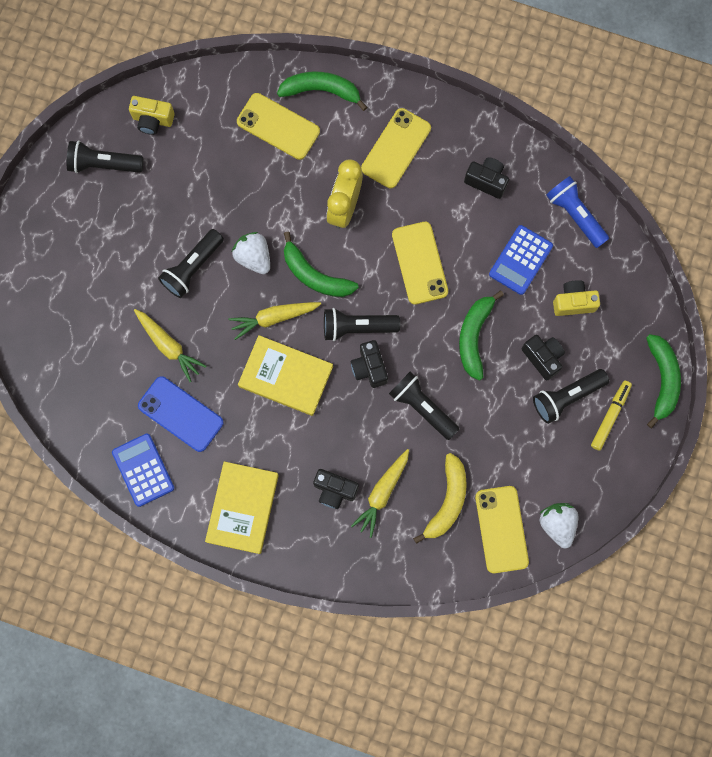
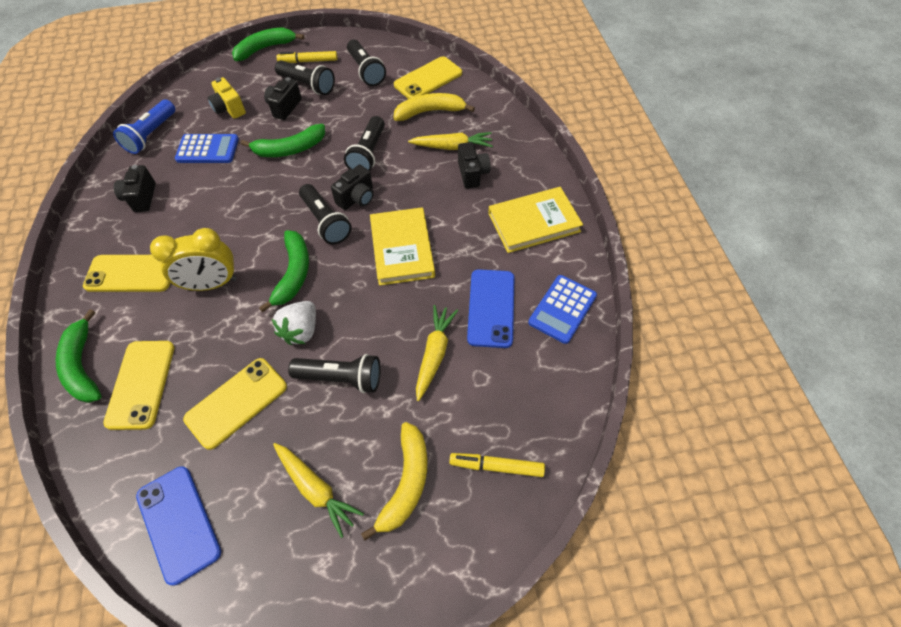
camera: 120 degrees left, 20 degrees down
black flashlight [67,141,143,173] -> black flashlight moved to [347,40,386,86]
yellow camera [129,96,175,135] -> blue phone [136,466,221,586]
yellow carrot [228,302,321,340] -> yellow carrot moved to [273,443,364,538]
yellow phone [392,222,448,305] -> yellow phone moved to [183,358,287,450]
white strawberry [540,503,578,548] -> none
none -> yellow banana [361,422,427,541]
none -> yellow marker [449,453,545,477]

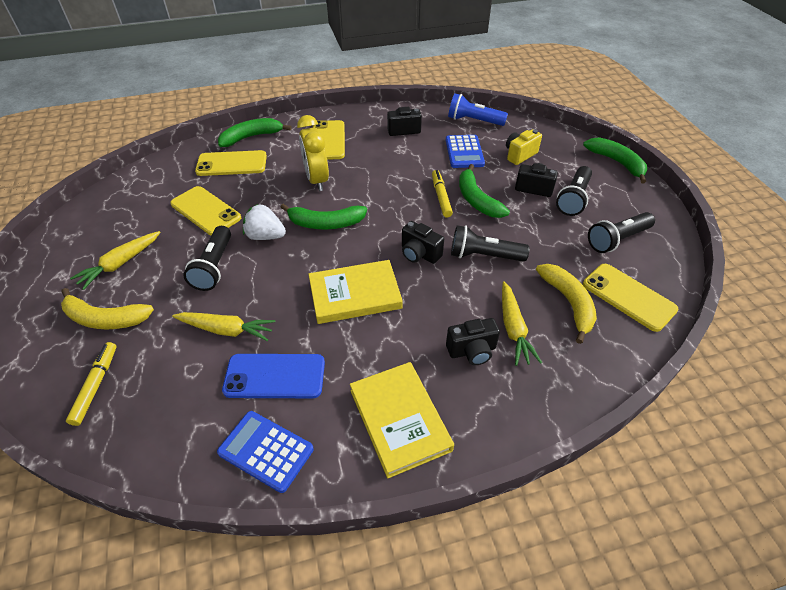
camera: 85 degrees right, 10 degrees down
blue phone [136,466,221,586] -> none
yellow marker [276,51,337,63] -> yellow marker moved to [432,170,453,218]
black flashlight [299,184,352,245] -> none

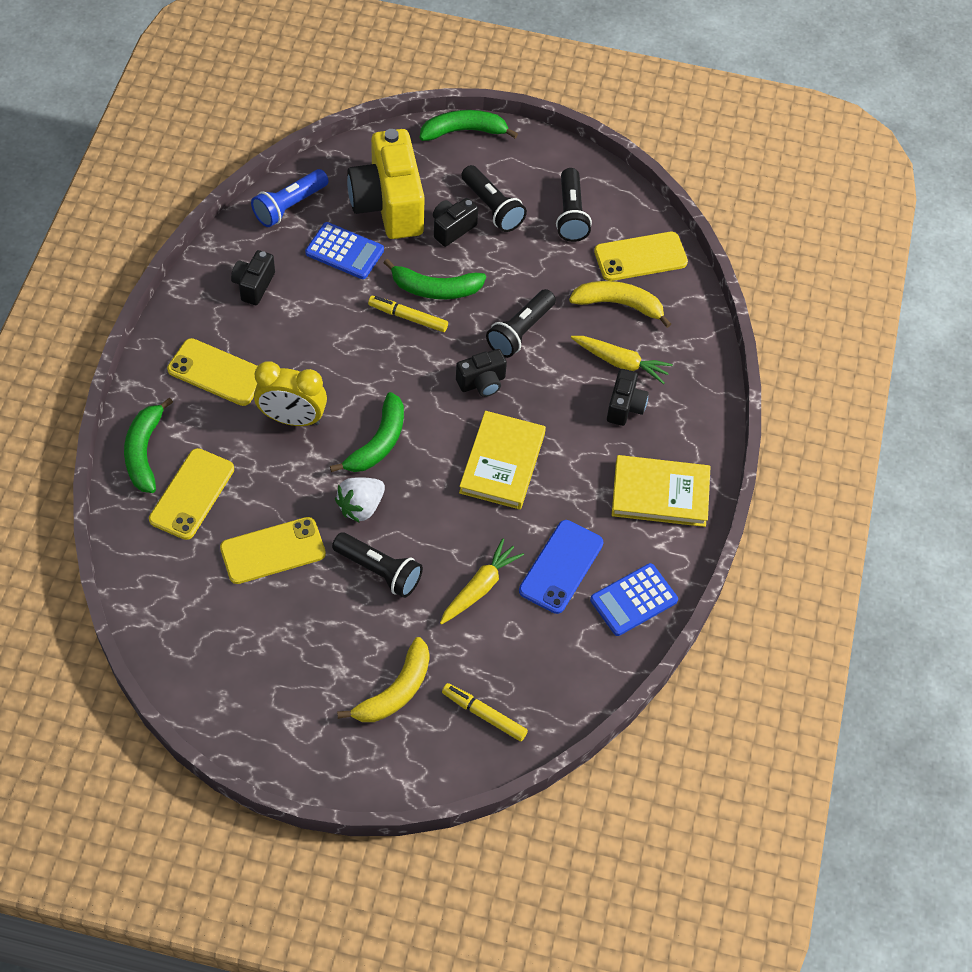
camera: 65 degrees left, 10 degrees up
yellow carrot [70,231,161,290] -> none
yellow camera [506,129,542,165] -> yellow camera [347,129,425,239], size x2.06

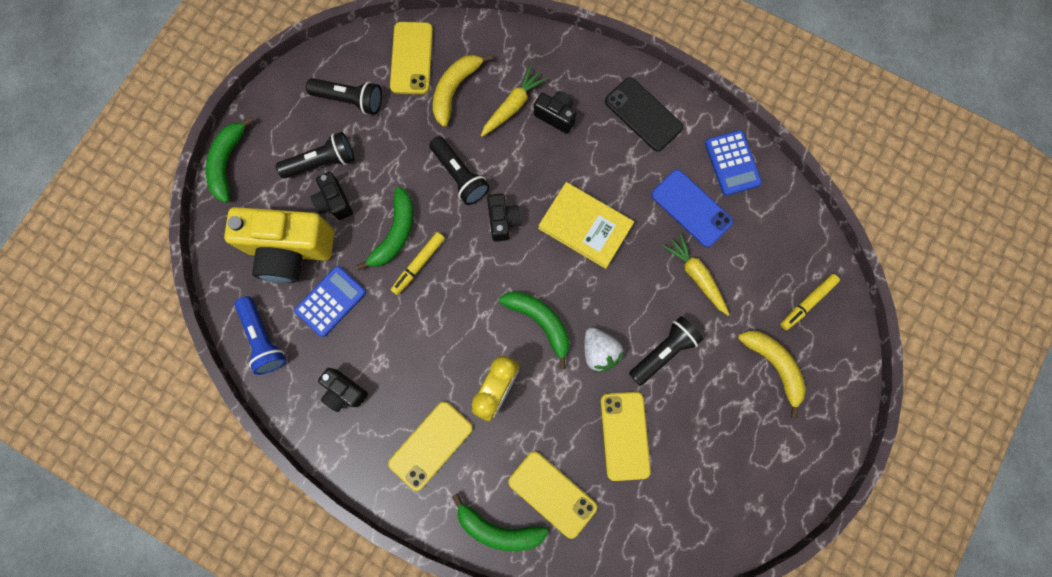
camera: 70 degrees left, 20 degrees up
yellow book [612,455,711,527] -> black phone [605,77,683,151]

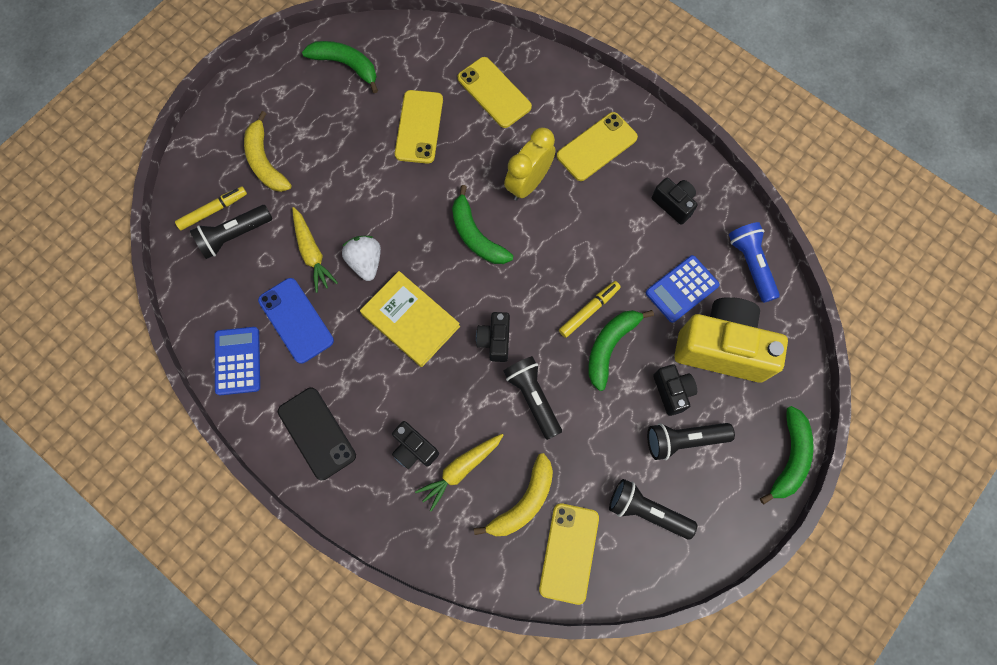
camera: 170 degrees left, 5 degrees down
green banana [452,493,548,551] -> green banana moved to [302,41,378,93]
white strawberry [585,327,623,373] -> white strawberry moved to [342,236,381,281]
black flashlight [629,316,703,386] -> black flashlight moved to [190,205,272,259]

